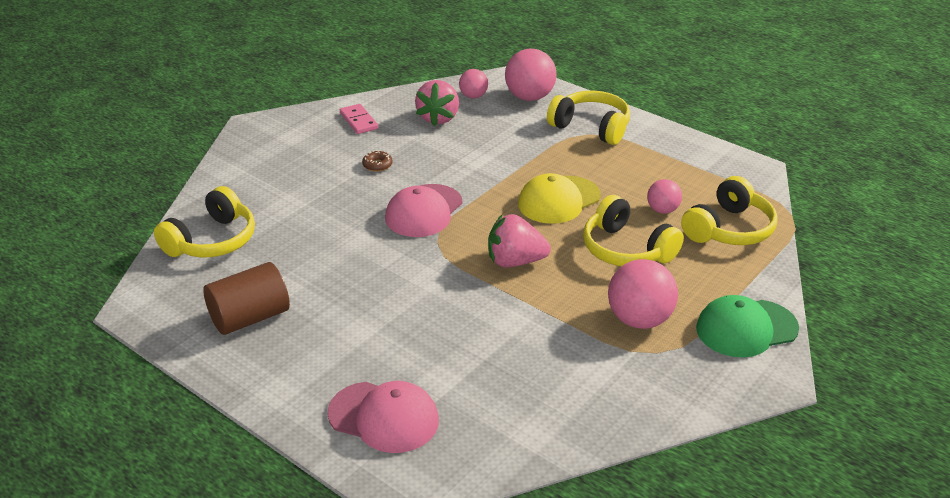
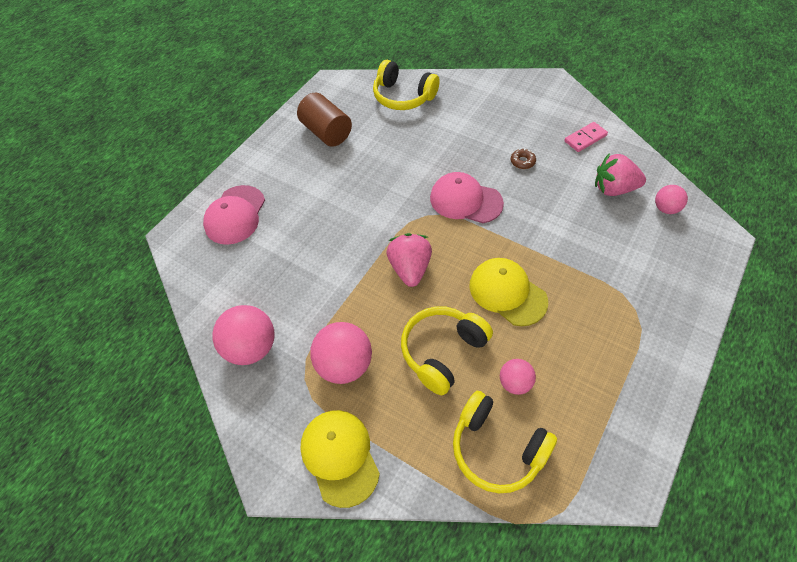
camera: 85 degrees right, 20 degrees up
pink ball [505,49,557,101] -> pink ball moved to [212,305,275,365]
yellow headphones [547,90,630,145] -> none
green cap [696,295,799,358] -> yellow cap [300,410,380,508]

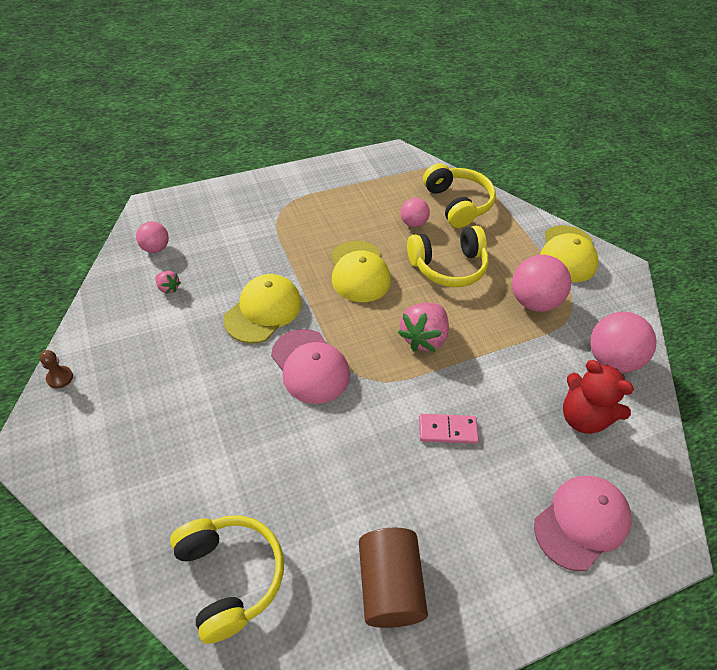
camera: 150 degrees left, 5 degrees down
brown donut [511,149,536,169] -> none
pink domino [564,122,608,152] -> pink domino moved to [419,414,479,444]
pink strawberry [595,153,646,196] -> pink strawberry [155,271,181,294], size x0.49
none -> brown pawn [39,350,73,388]
none -> yellow cap [223,274,301,343]
none -> red teddy bear [563,360,634,434]

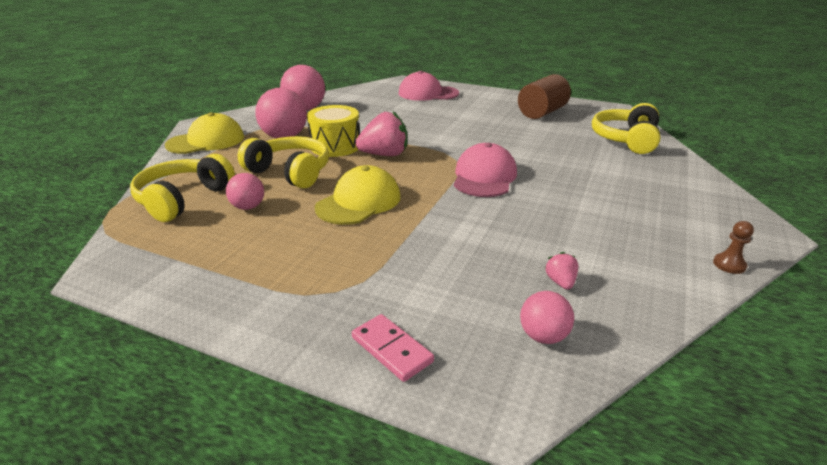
camera: 130 degrees left, 20 degrees down
yellow cap [223,274,301,343] -> none
pink domino [419,414,479,444] -> pink domino moved to [352,314,434,382]
red teddy bear [563,360,634,434] -> none
none -> yellow drum [307,105,360,157]

